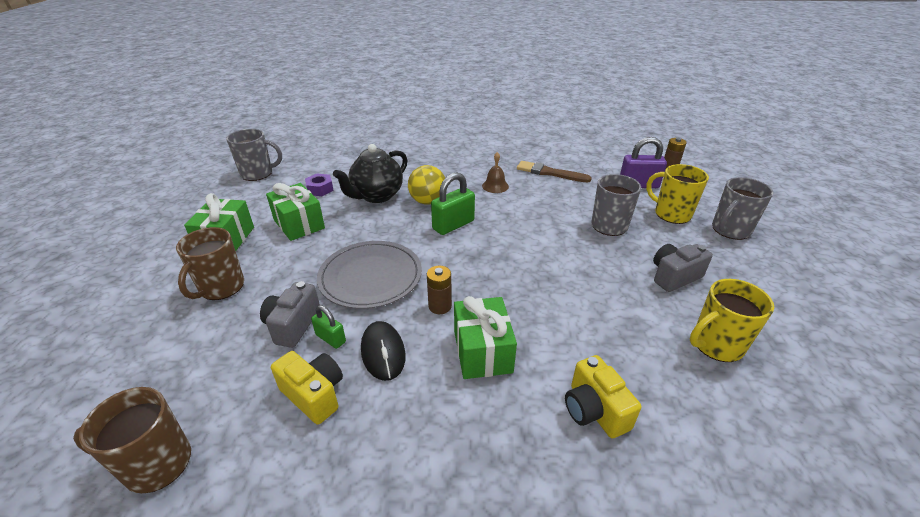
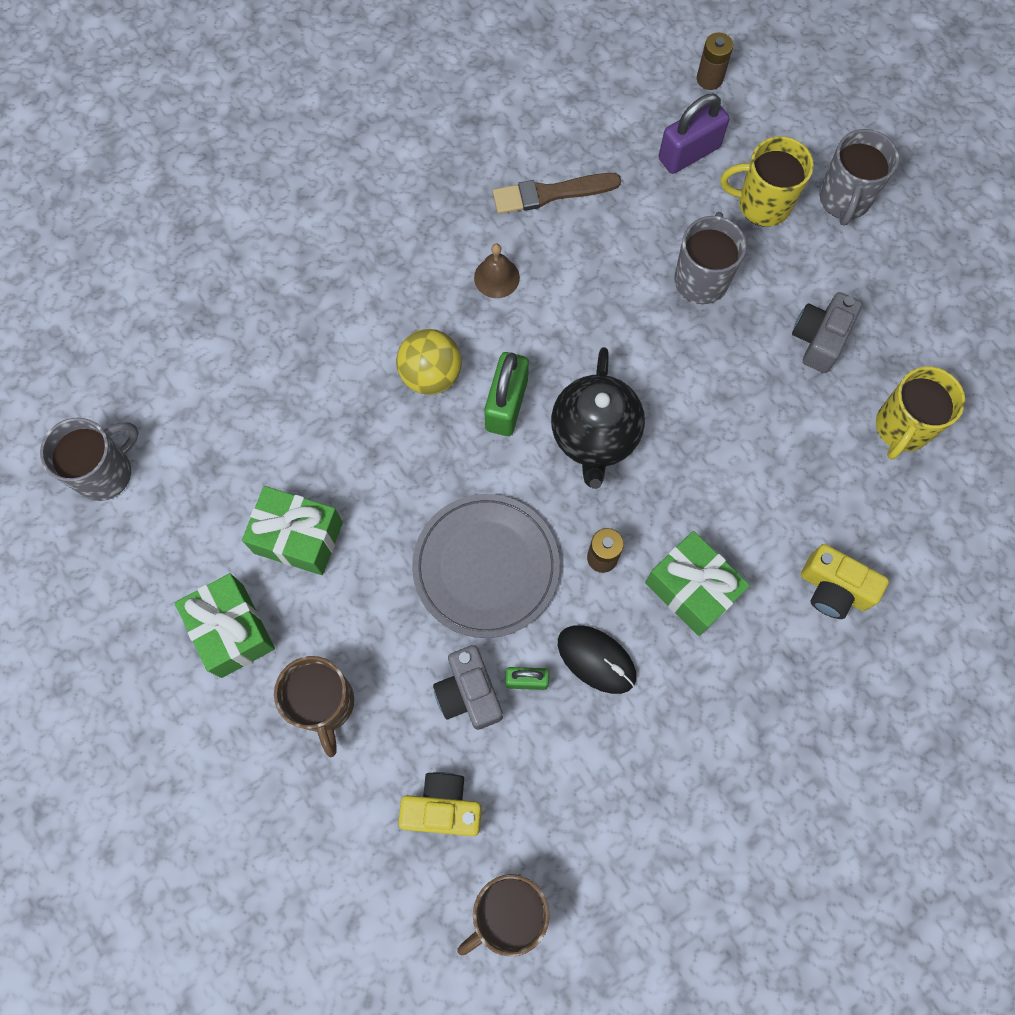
camera: 35 degrees left, 35 degrees up
yellow camera [271,351,343,424] -> yellow camera moved to [398,772,482,836]
purple nut [305,173,334,196] -> none
black teapot [333,144,408,203] -> black teapot moved to [551,347,645,489]

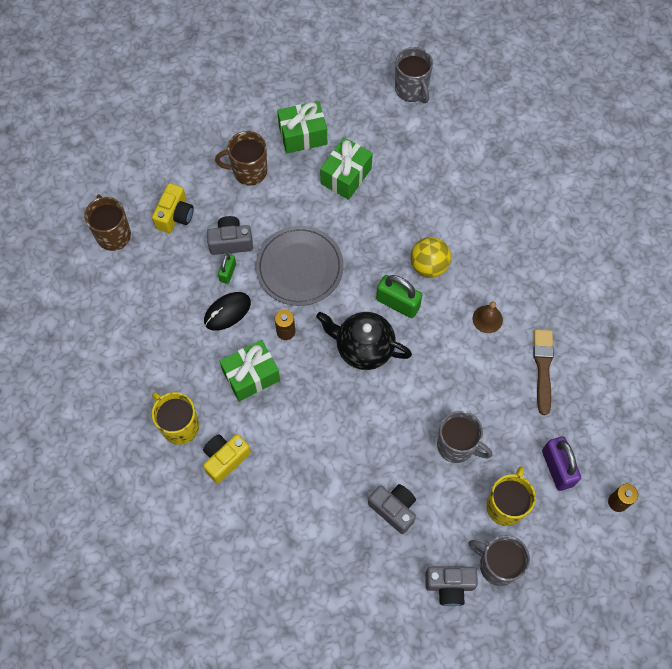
camera: 105 degrees right, 5 degrees down
yellow mug [876,367,965,459] -> yellow mug moved to [152,392,199,445]
none -> grey camera [425,566,478,606]

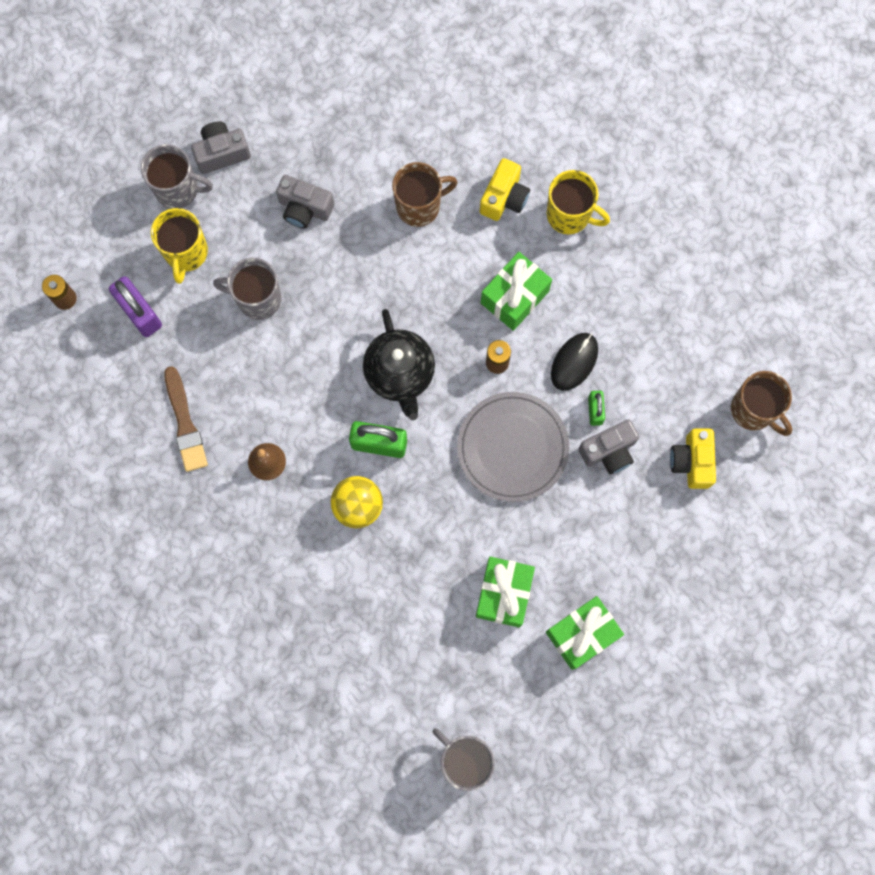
camera: 160 degrees right, 10 degrees up
brown mug [215,131,267,186] -> brown mug moved to [392,162,457,227]
black teapot [316,312,412,370] -> black teapot turned 75 degrees clockwise [363,309,435,420]

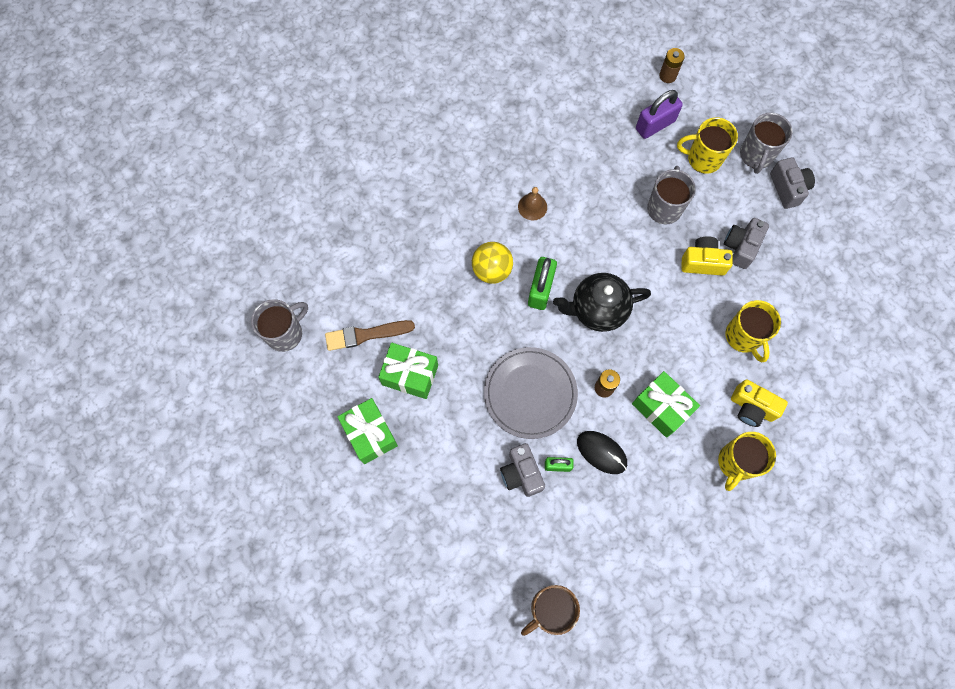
camera: 95 degrees right, 5 degrees down
brown brush [164,366,208,472] -> brown brush moved to [325,320,415,351]
brown mug [392,162,457,227] -> yellow mug [725,300,781,362]
yellow camera [670,429,716,489] -> yellow camera moved to [682,236,733,276]

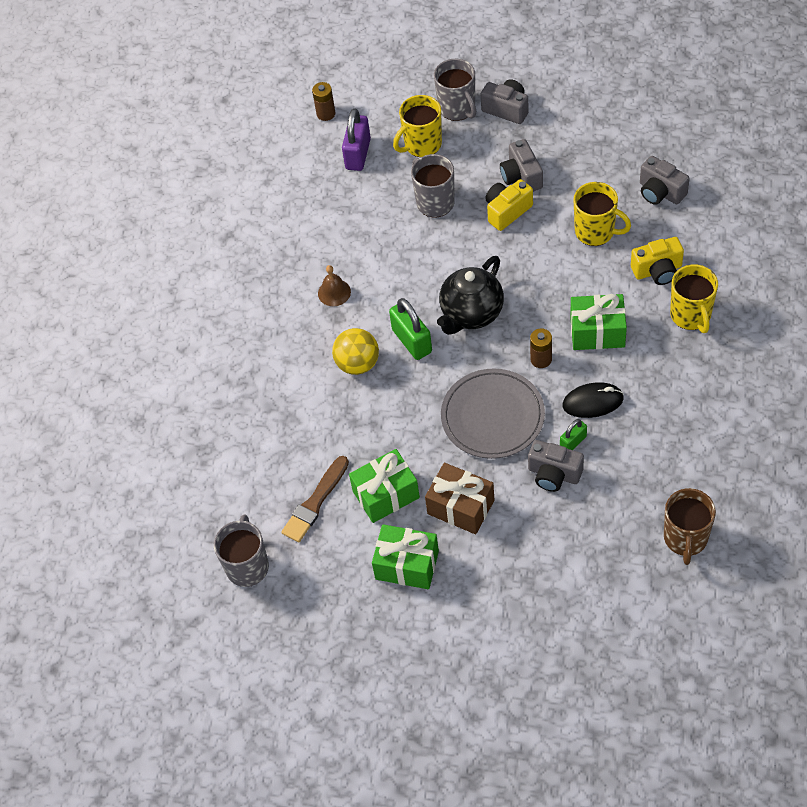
camera: 40 degrees left, 15 degrees down
none -> brown gift [425,463,494,534]
none -> grey camera [640,156,690,205]

